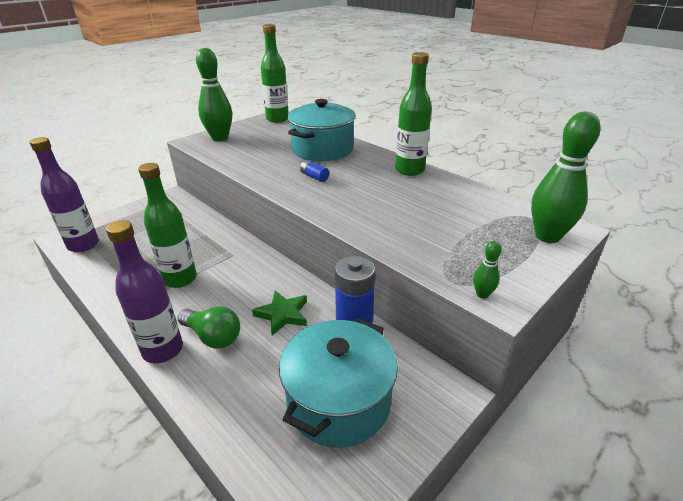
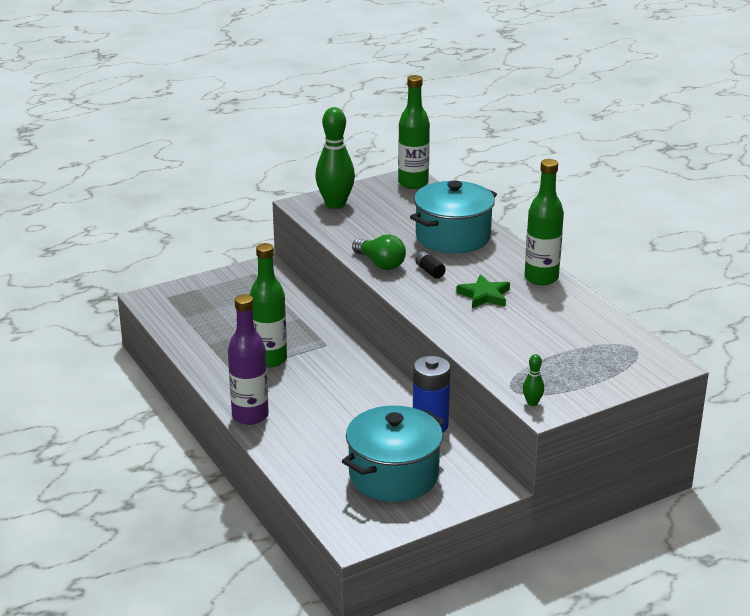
camera: 15 degrees right, 5 degrees down
purple bottle [30,137,99,252] -> none
green light bulb [177,306,240,349] -> green light bulb moved to [352,234,406,270]
green star [252,291,307,336] -> green star moved to [456,274,510,308]
blue battery [300,160,329,182] -> black battery [415,251,445,279]
green bowling pin [531,112,600,243] -> none

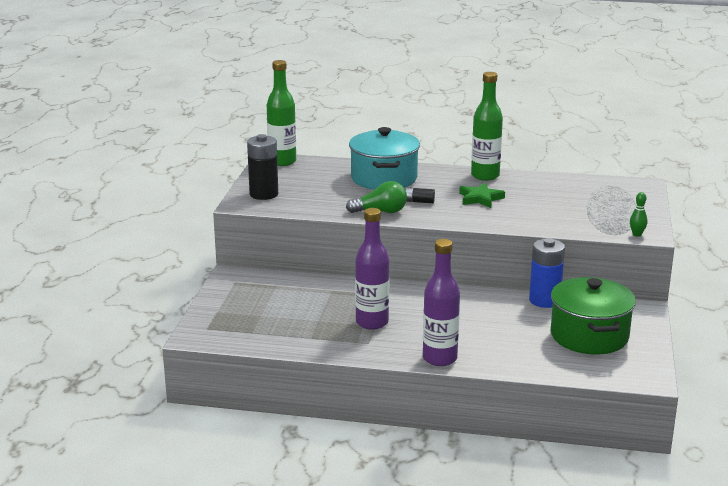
camera: 50 degrees left, 5 degrees down
green bottle [250,243,287,367] -> purple bottle [355,208,389,330]
green bowling pin [315,107,355,209] -> black battery [247,134,278,200]
turquoise pot [342,405,445,502] -> green pot [551,277,636,354]

